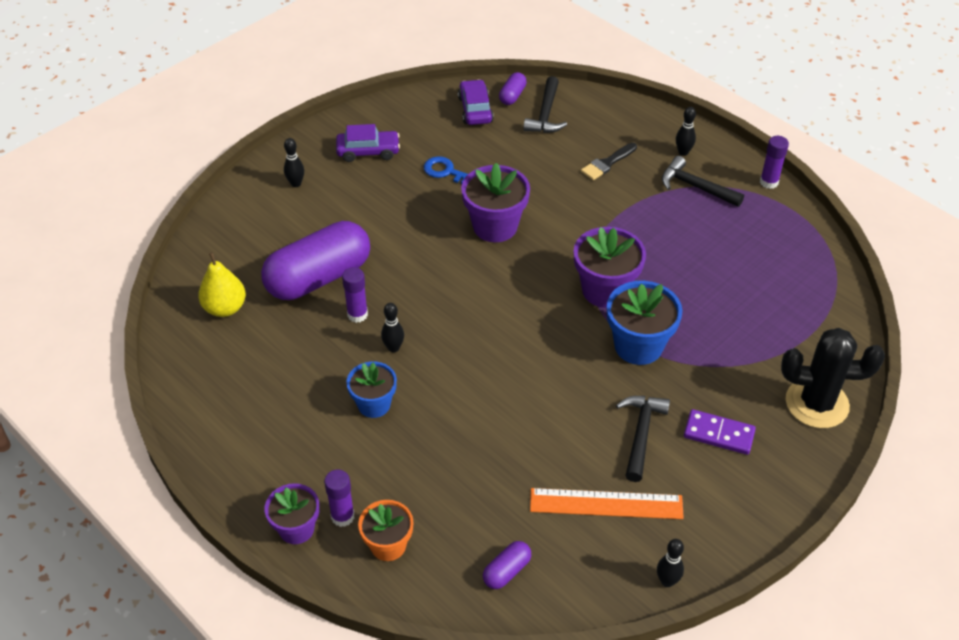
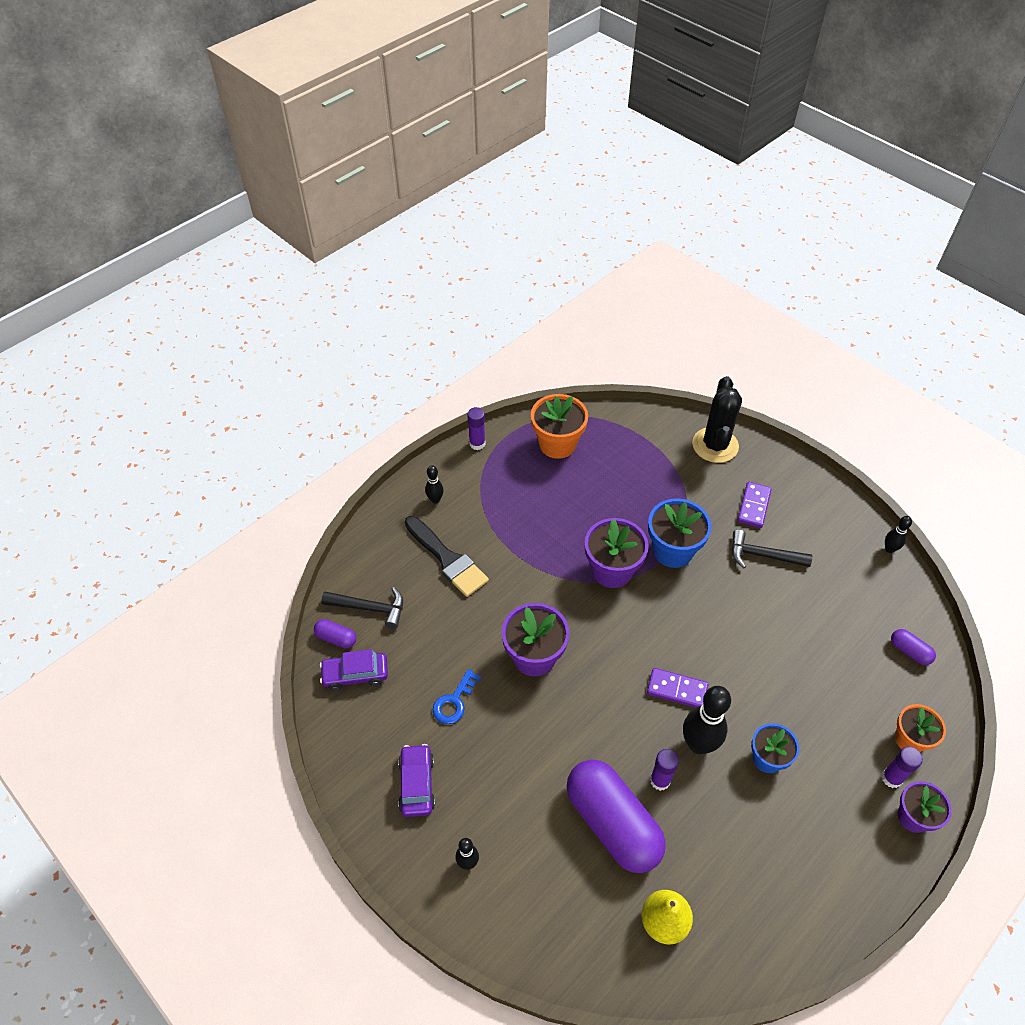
camera: 90 degrees left, 5 degrees up
black bowling pin [381,303,404,353] -> black bowling pin [683,686,731,754], size x1.95
orange ruler [530,488,684,519] -> none
black brush [581,143,637,180] -> black brush [405,516,489,597], size x1.68
black hammer [662,156,744,207] -> none
none -> orange flower pot [531,394,588,459]
none -> purple domino [647,668,709,708]

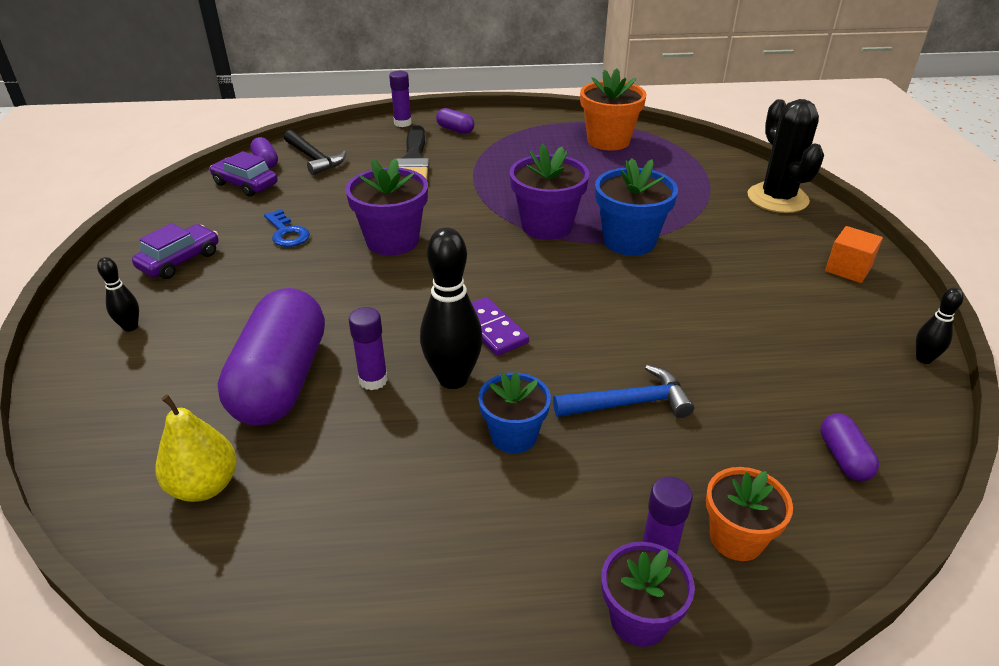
camera: 40 degrees right, 15 degrees down
black bowling pin [425,465,444,503] -> purple capsule [436,108,474,134]
blue key [433,669,481,724] -> blue key turned 105 degrees counterclockwise [264,209,310,247]
purple glue stick [467,407,485,450] -> purple glue stick moved to [389,71,412,127]
black cactus [692,376,742,463] -> black cactus turned 60 degrees counterclockwise [747,99,824,213]
black hammer [732,530,812,568] -> none
purple domino [738,482,772,528] -> none
none -> blue hammer [553,365,694,418]
none -> orange cube [825,226,883,283]

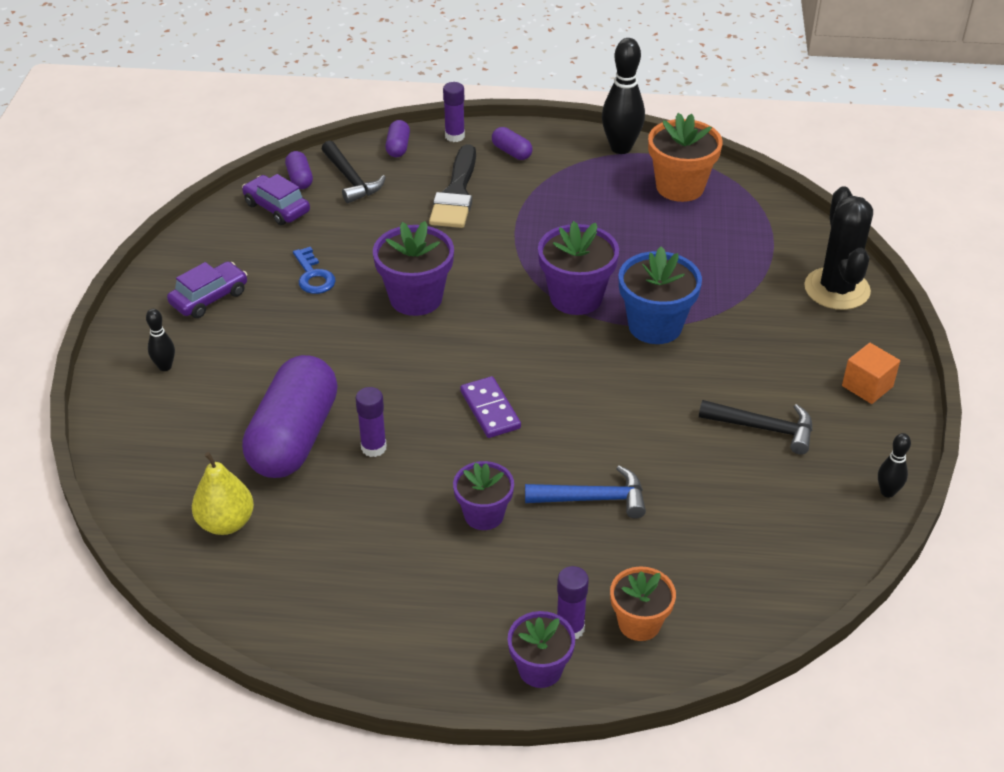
camera: 10 degrees right, 5 degrees up
black bowling pin [420,228,483,389] -> black bowling pin moved to [602,38,645,154]
blue flower pot [478,372,551,453] -> purple flower pot [453,461,514,530]
purple capsule [820,414,879,481] -> purple capsule moved to [385,120,410,158]
none -> black hammer [699,400,812,455]

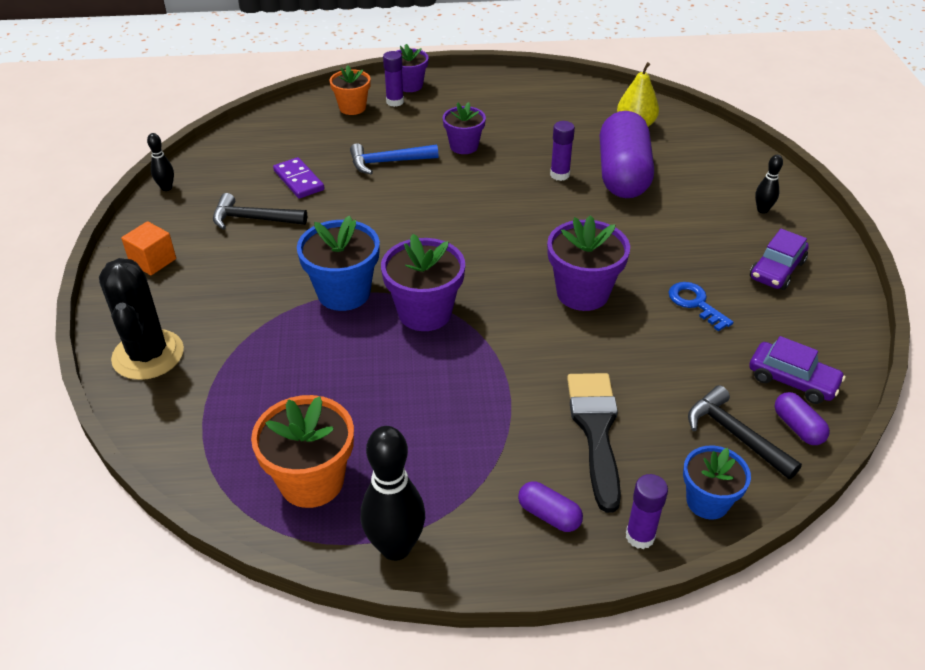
camera: 170 degrees right, 0 degrees up
purple capsule [385,120,410,158] -> blue flower pot [683,446,751,519]
purple domino [460,376,521,438] -> purple domino moved to [273,157,324,199]

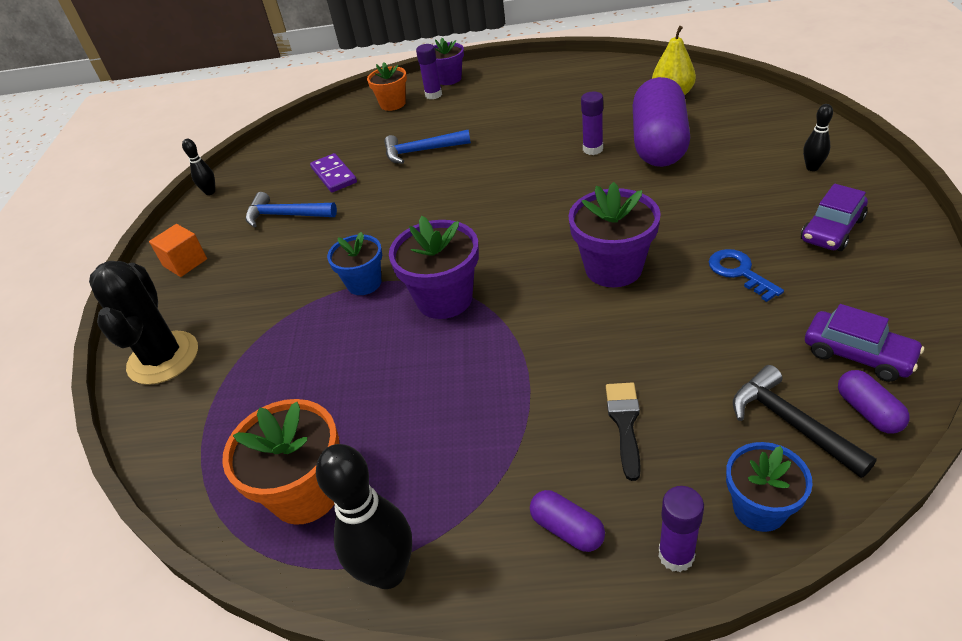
camera: 10 degrees right, 0 degrees up
black hammer [213,193,307,230] -> blue hammer [246,192,337,228]
blue flower pot [297,215,380,311] -> blue flower pot [327,232,382,295], size x0.65
purple flower pot [443,102,486,154] -> none
black brush [567,373,621,513] -> black brush [606,382,641,481], size x0.59

